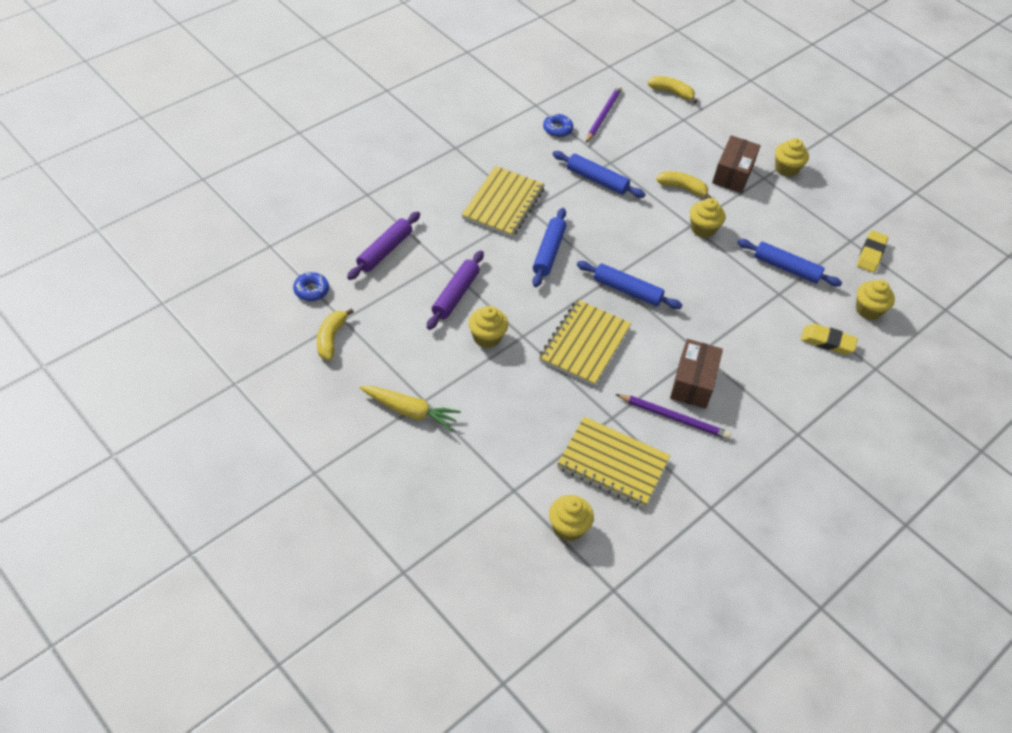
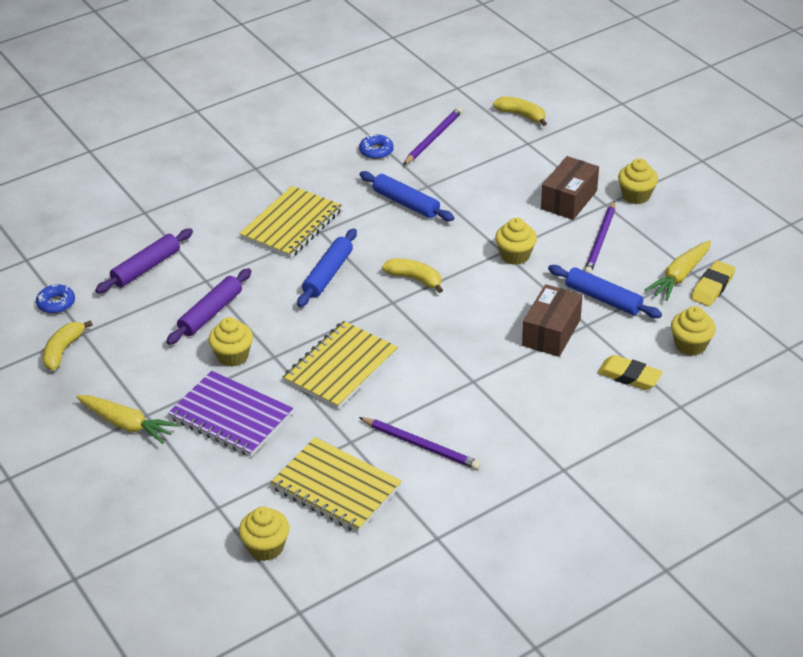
camera: 15 degrees right, 10 degrees down
blue rolling pin [577,261,682,309] -> none
yellow banana [656,171,712,198] -> yellow banana moved to [382,258,443,293]
brown box [670,339,723,409] -> brown box moved to [522,284,583,357]
none -> purple notebook [168,371,293,457]
none -> purple pencil [584,201,615,274]
none -> yellow carrot [645,240,711,301]

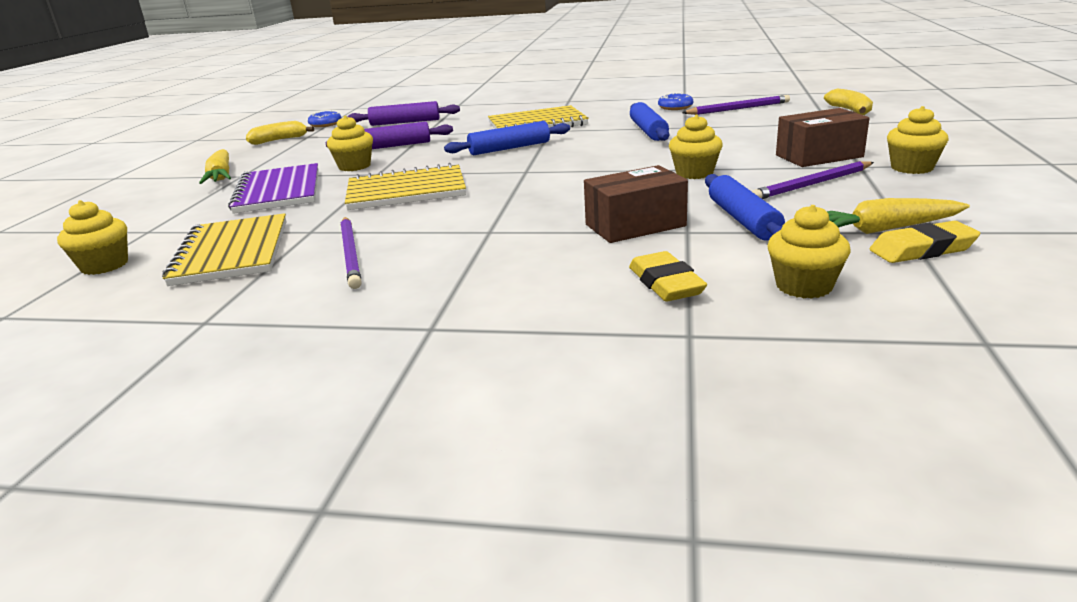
camera: 45 degrees right, 15 degrees down
yellow banana [382,258,443,293] -> none

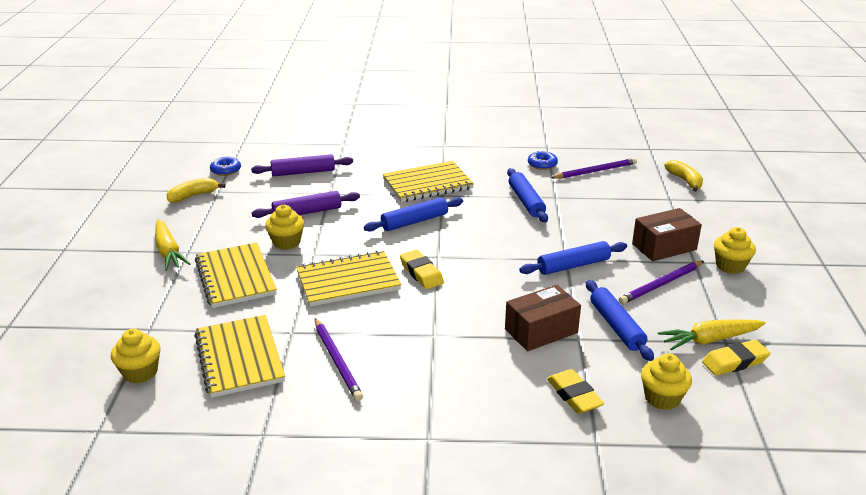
camera: 10 degrees left, 5 degrees up
purple notebook [228,163,319,214] -> yellow notebook [195,242,277,308]
yellow cupcake [669,115,723,179] -> blue rolling pin [519,241,627,275]
none -> yellow eraser [400,250,444,289]

